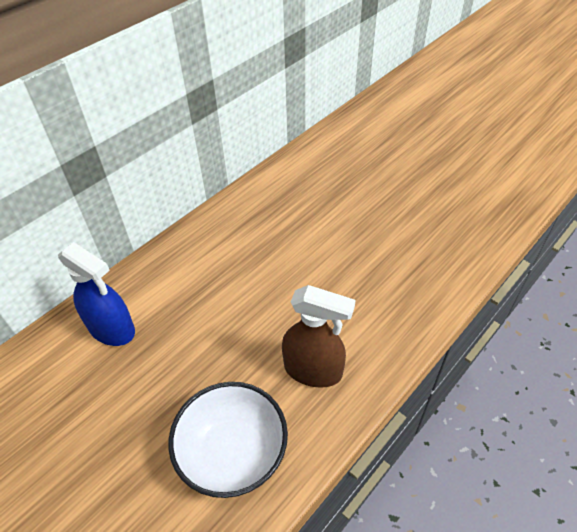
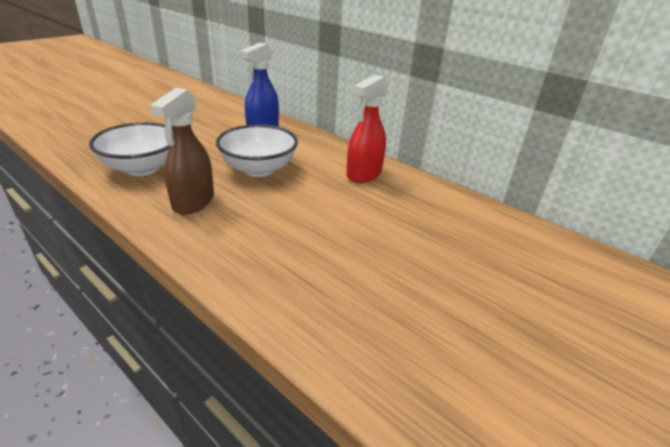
camera: 85 degrees right, 15 degrees down
none -> white bowl [216,125,298,177]
none -> red spray bottle [346,75,388,183]

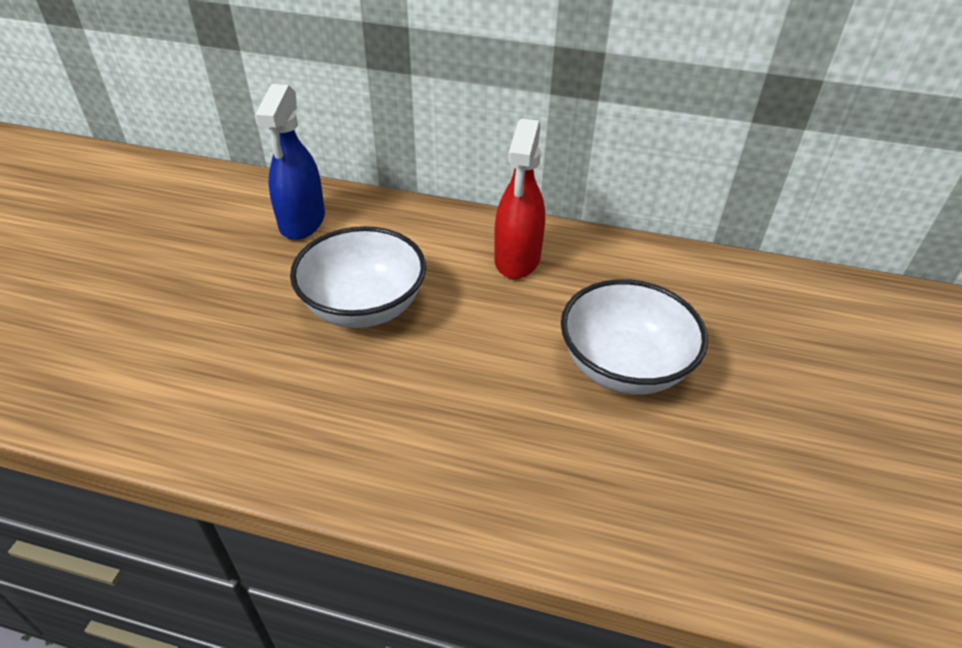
camera: 25 degrees left, 10 degrees up
white bowl [89,122,173,176] -> white bowl moved to [561,279,708,395]
brown spray bottle [150,88,214,215] -> none

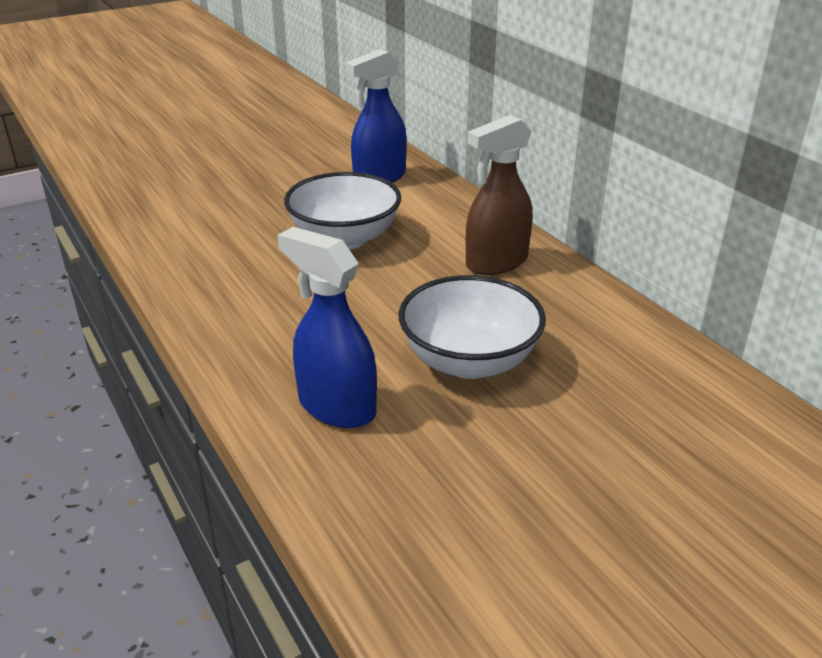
camera: 45 degrees right, 10 degrees down
red spray bottle [494,118,545,279] -> brown spray bottle [466,115,533,275]
none -> blue spray bottle [277,227,377,428]

